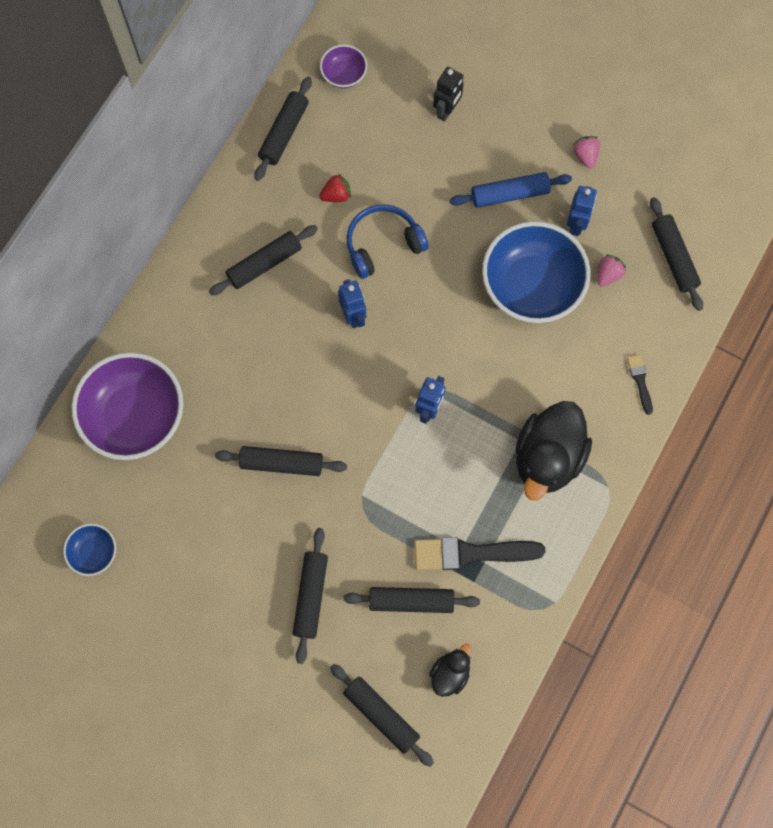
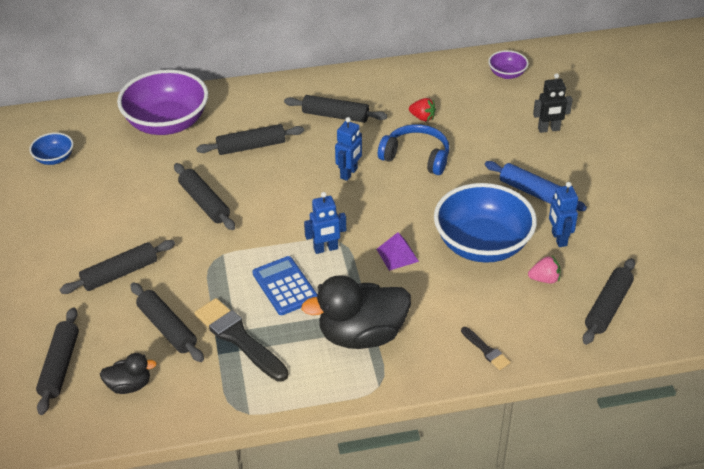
camera: 50 degrees right, 30 degrees down
black rolling pin [255,77,312,181] -> black rolling pin moved to [196,124,304,155]
blue robot [567,186,597,236] -> blue robot turned 105 degrees clockwise [549,182,578,247]
pink strawberry [572,136,600,168] -> none
black brush [627,354,653,415] -> black brush turned 105 degrees clockwise [461,327,510,370]
none -> blue calculator [252,256,318,315]
none -> purple pyramid [376,232,419,271]

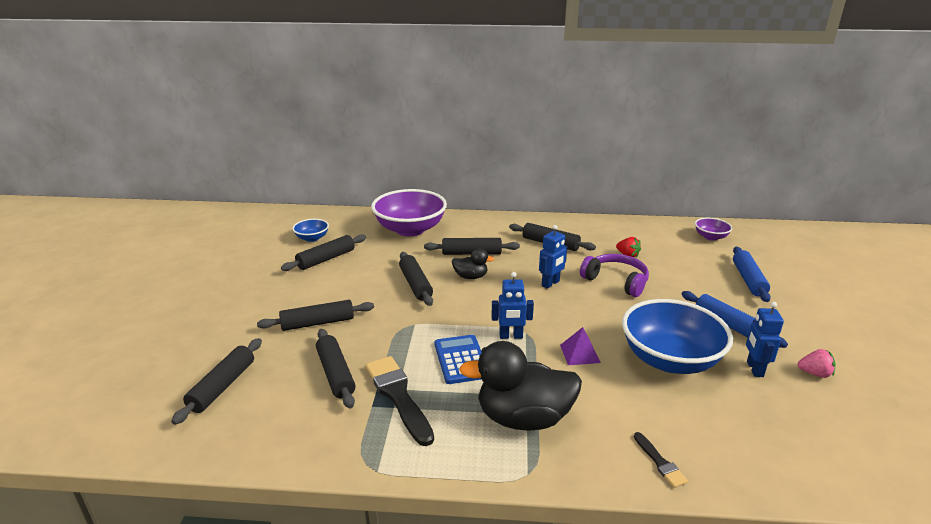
camera: 15 degrees right, 15 degrees down
black duck [100,353,157,394] -> black duck moved to [452,248,494,279]
blue headphones [378,124,449,175] -> purple headphones [580,254,649,297]
pink strawberry [528,256,561,283] -> pink strawberry moved to [798,349,835,378]
black robot [533,73,573,133] -> blue rolling pin [733,247,771,302]
black rolling pin [583,258,635,345] -> black rolling pin moved to [281,235,366,271]

